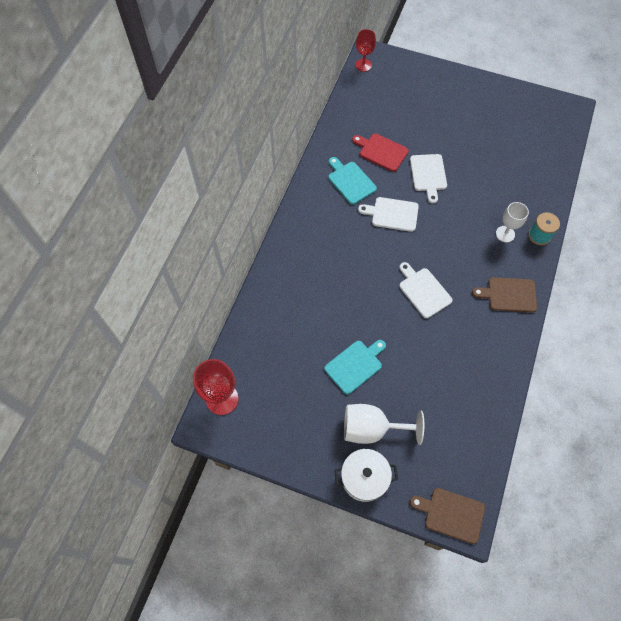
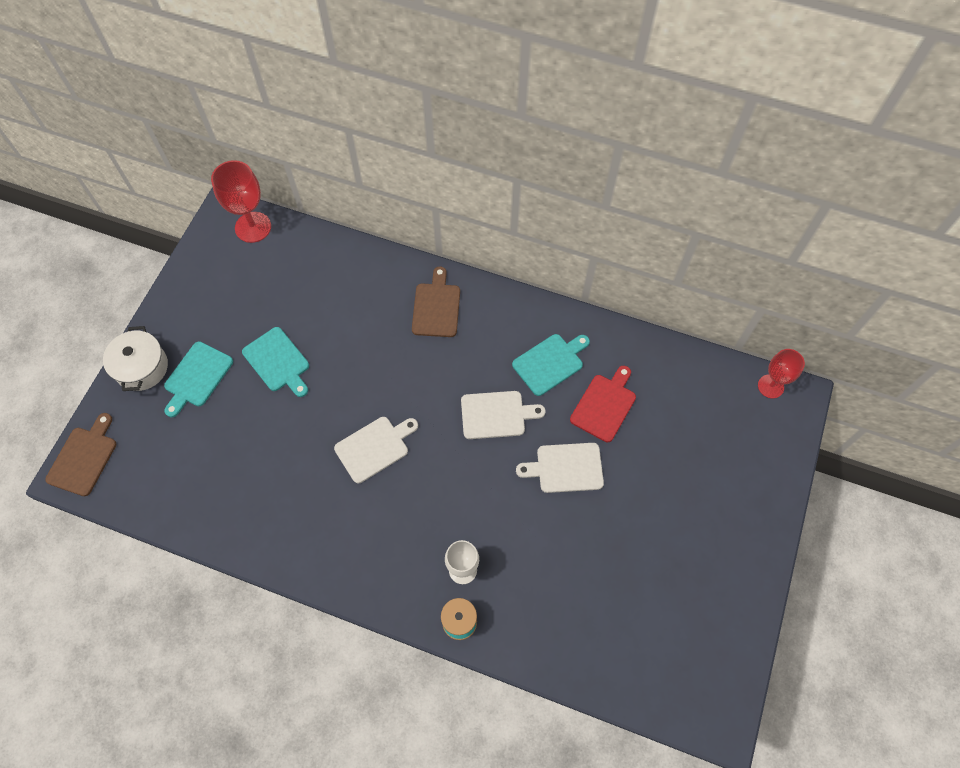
camera: 90 degrees right, 0 degrees up
white goblet [344,404,424,445] -> turquoise cutting board [164,341,233,417]
white cutting board [358,197,419,232] -> white cutting board turned 75 degrees clockwise [461,391,546,439]
brown cutting board [472,277,537,313] -> brown cutting board moved to [412,266,460,337]

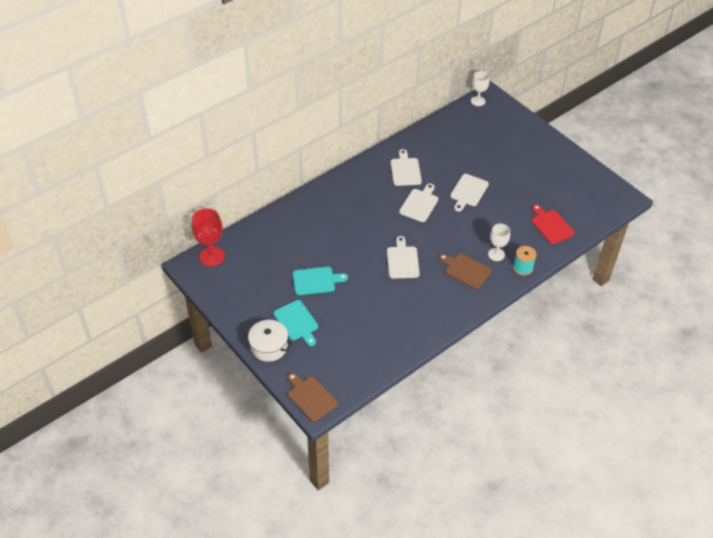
camera: 60 degrees left, 15 degrees down
brown cutting board [412,266,460,337] -> brown cutting board moved to [439,253,492,289]
turquoise cutting board [512,334,590,396] -> white cutting board [391,149,422,186]
red cutting board [570,366,636,442] -> red cutting board moved to [531,204,575,244]
red goblet [758,349,805,398] -> white goblet [471,71,490,106]

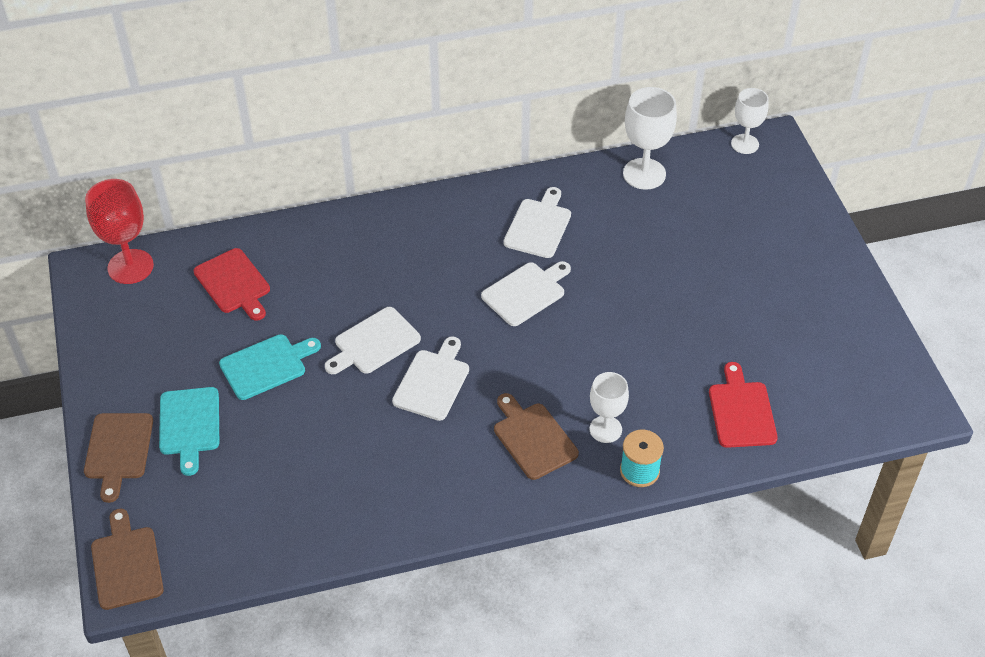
camera: 25 degrees right, 0 degrees up
white pot [244,320,292,362] -> brown cutting board [84,413,153,503]
turquoise cutting board [293,267,348,295] -> turquoise cutting board turned 45 degrees counterclockwise [219,334,321,400]
white cutting board [450,174,489,212] -> white cutting board moved to [325,307,421,374]
none -> red cutting board [194,248,270,321]
none -> white goblet [623,87,677,190]

